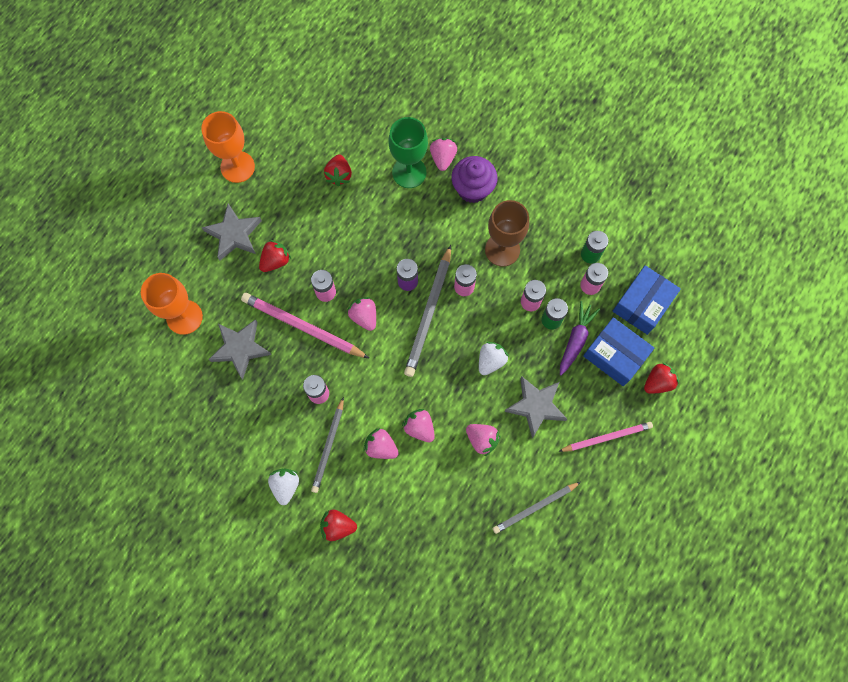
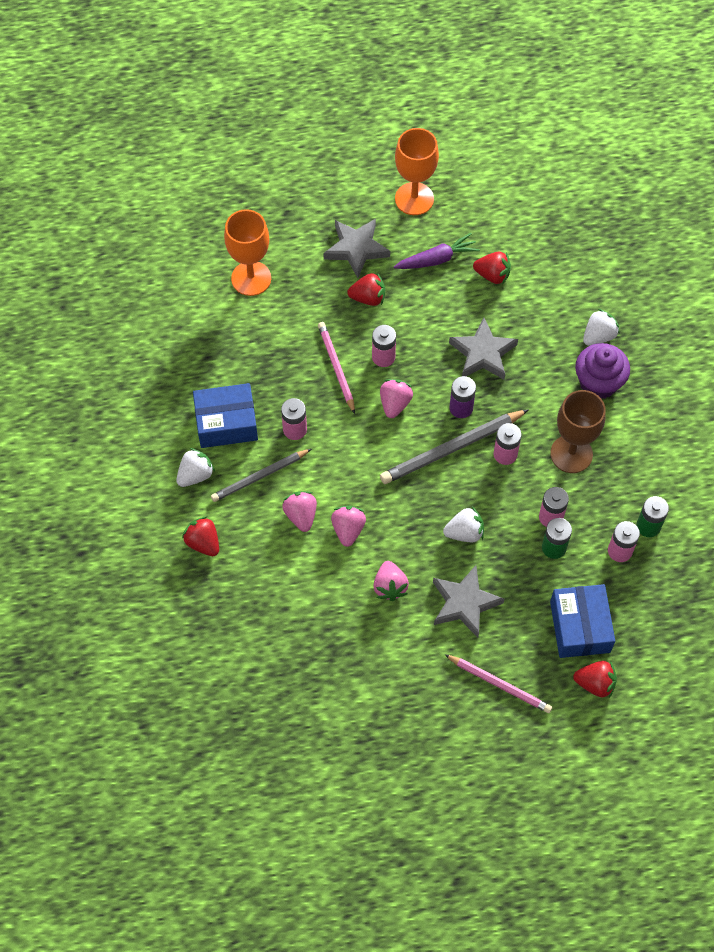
camera: 45 degrees right, 10 degrees down
grey star [208,319,271,380] -> grey star moved to [449,318,518,380]
pink pencil [241,293,370,359] -> pink pencil [318,322,355,414], size x0.66
red strawberry [324,154,352,187] -> red strawberry turned 120 degrees counterclockwise [473,251,511,285]
green goblet [389,117,428,188] -> none
pink strawberry [430,138,457,171] -> white strawberry [583,309,620,346]
grey pencil [493,482,581,534] -> none
purple carrot [560,301,600,375] -> purple carrot moved to [394,233,480,269]
blue box [613,265,681,335] -> blue box moved to [193,383,258,448]

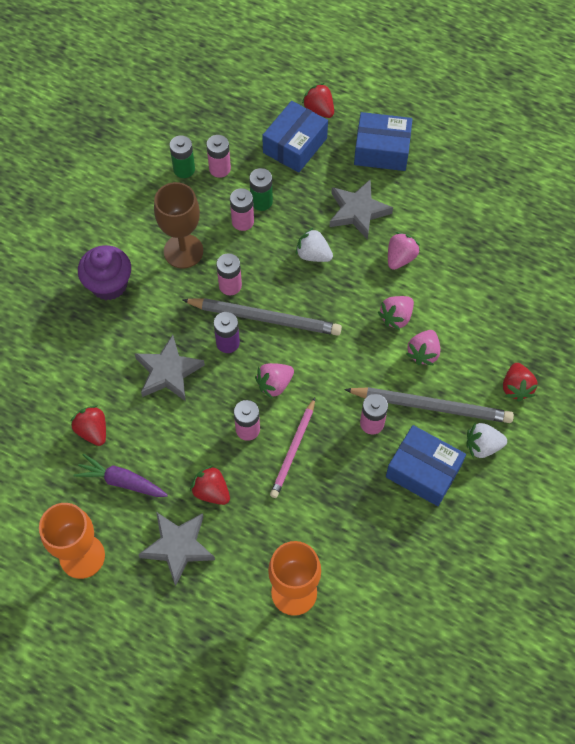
camera: 140 degrees left, 0 degrees up
grey pencil [211,449,311,502] -> grey pencil [344,387,514,423], size x1.50
pink pencil [444,654,552,713] -> blue box [354,112,413,171]
white strawberry [583,309,620,346] -> none

